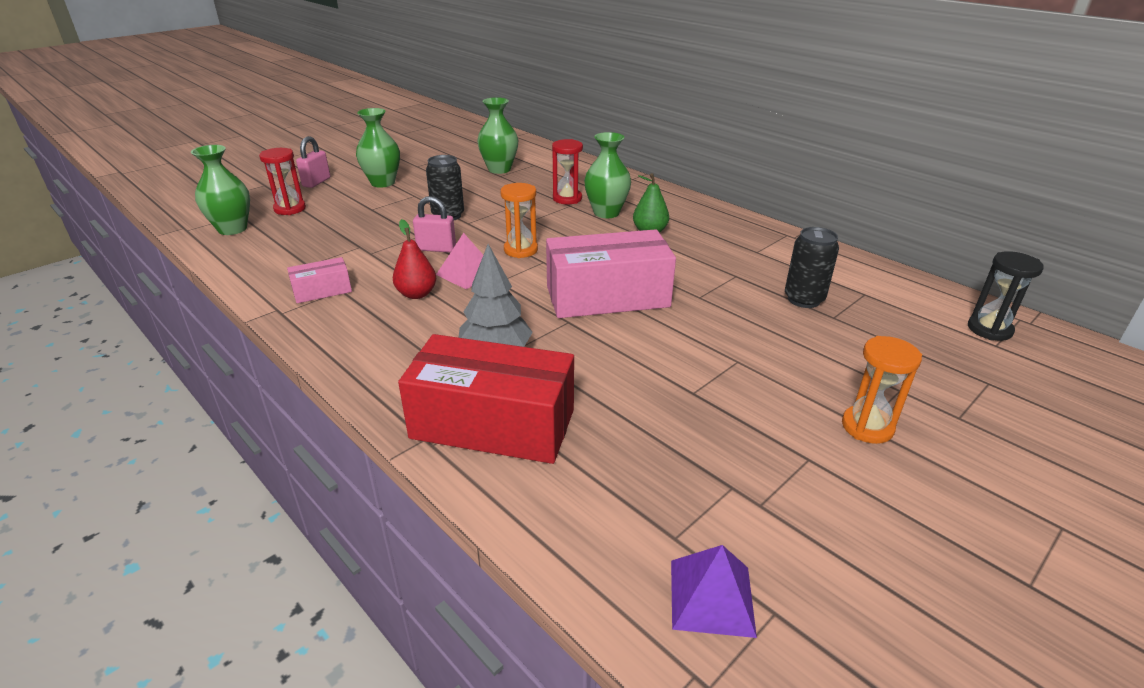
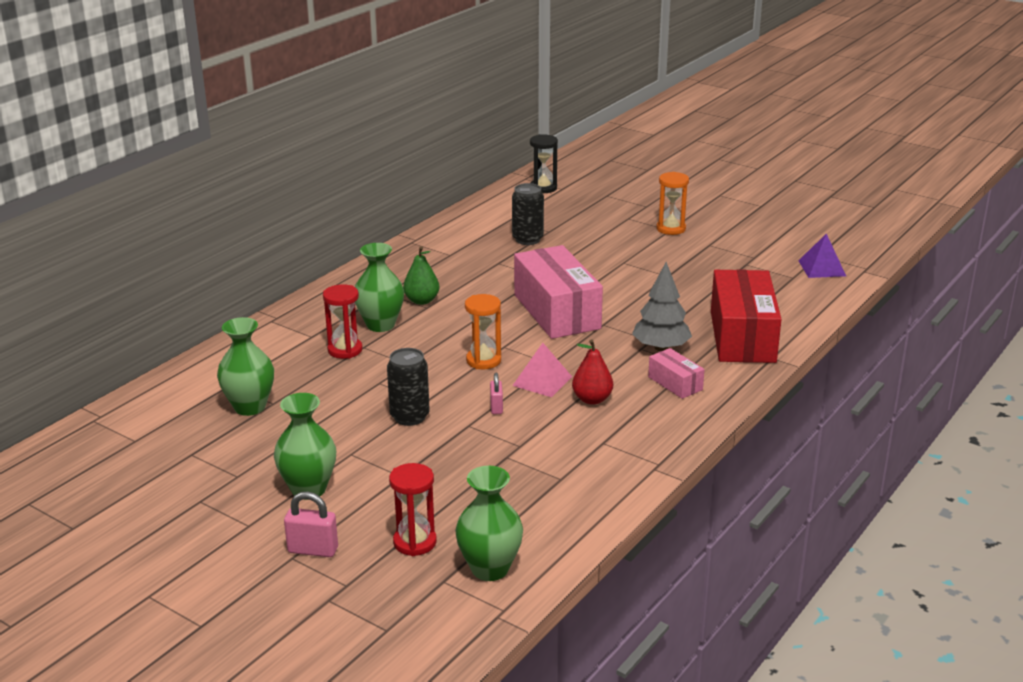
camera: 100 degrees left, 5 degrees down
pink box [287,257,352,303] -> pink box moved to [648,348,705,399]
pink padlock [413,196,456,253] -> pink padlock [490,372,503,414], size x0.65

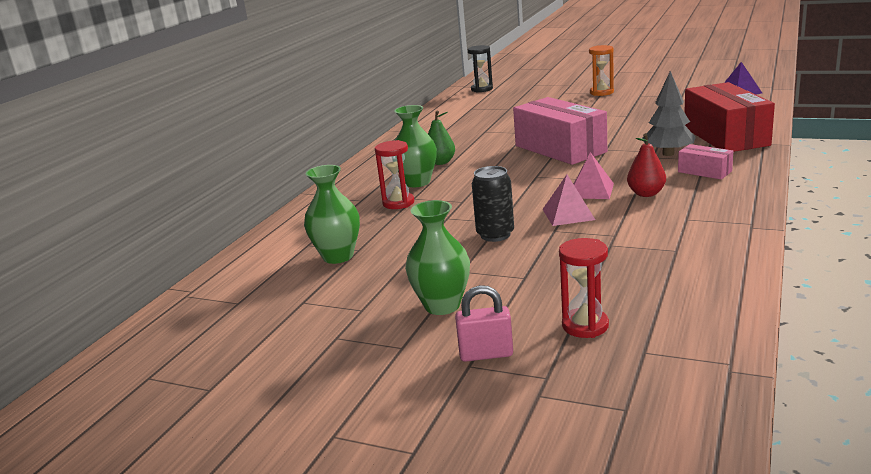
camera: 10 degrees left, 5 degrees down
green vase [455,466,523,581] -> none
orange hourglass [465,294,501,369] -> none
pink padlock [490,372,503,414] -> pink pyramid [543,175,595,226]
black can [512,183,544,245] -> none

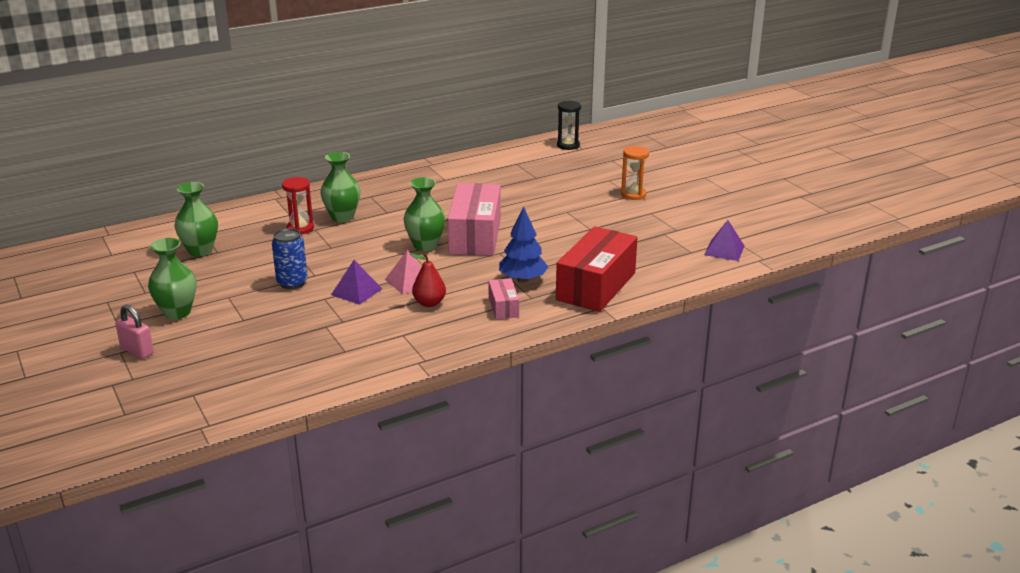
camera: 35 degrees right, 5 degrees up
green pear [428,111,455,165] -> none
black can [472,166,514,242] -> blue can [272,228,308,289]
pink pyramid [543,175,595,226] -> purple pyramid [331,260,382,305]
red hourglass [559,238,609,338] -> none
grey tree [642,71,696,156] -> blue tree [499,206,548,282]
none -> green vase [403,177,445,251]

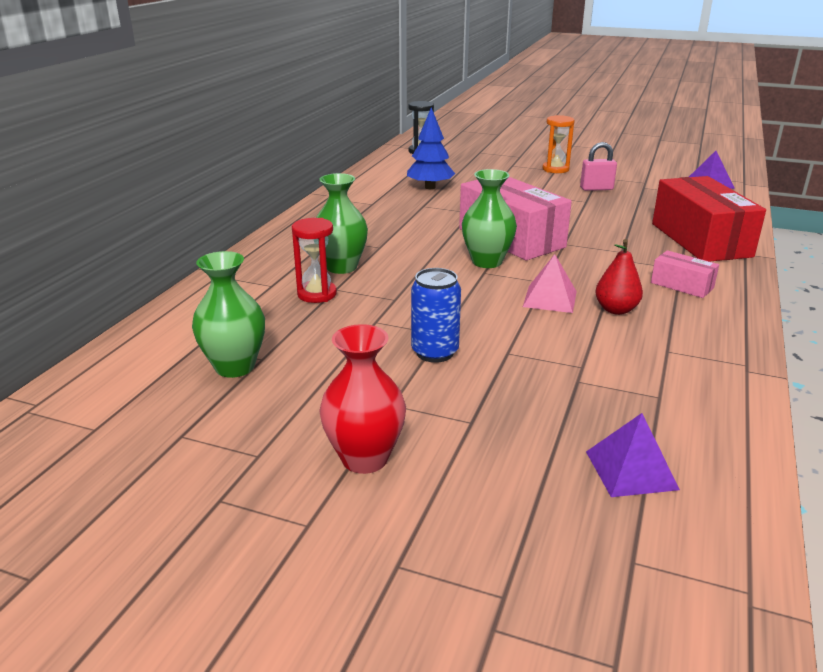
camera: 40 degrees left, 0 degrees up
pink padlock [115,305,154,359] -> pink padlock moved to [580,142,617,191]
green vase [148,238,196,319] -> red vase [319,324,406,474]
purple pyramid [331,260,382,305] -> purple pyramid moved to [586,413,680,497]
blue tree [499,206,548,282] -> blue tree moved to [407,107,455,189]

